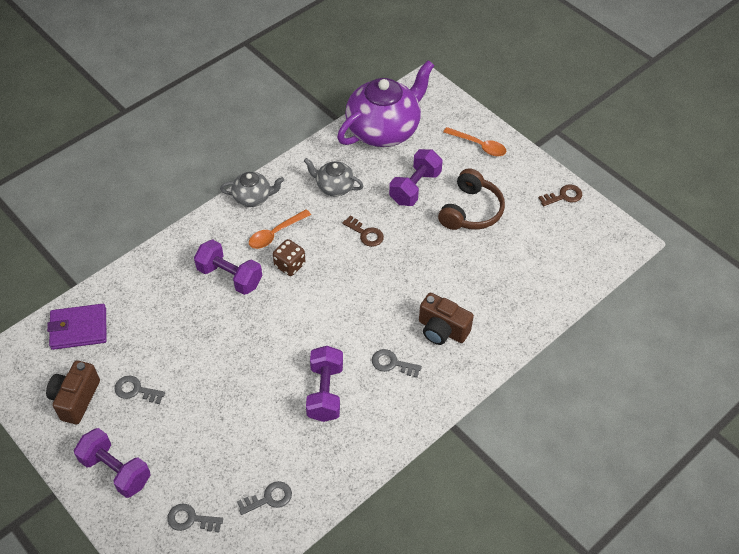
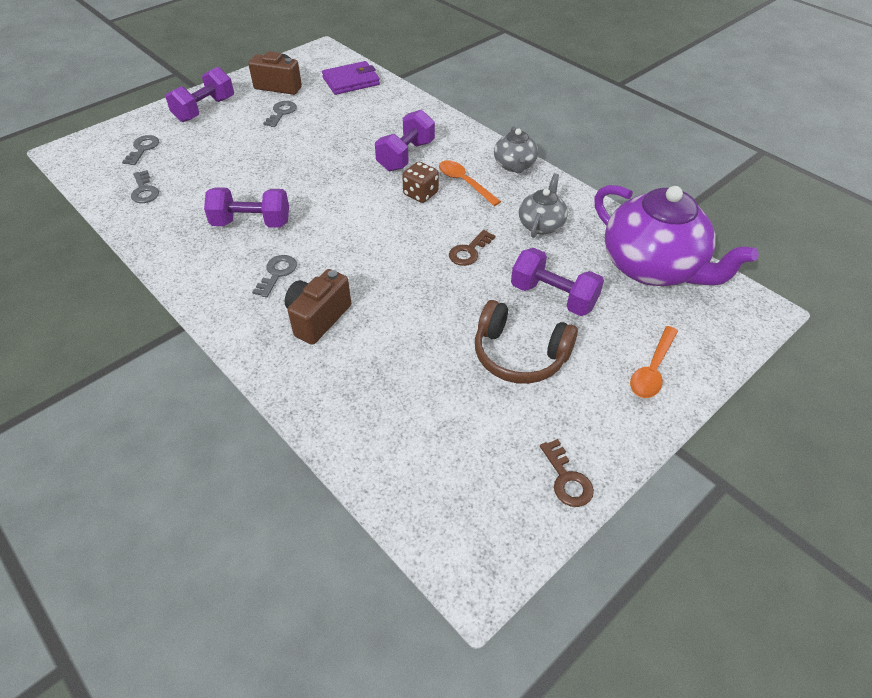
camera: 90 degrees right, 5 degrees down
purple wallet [47,304,107,350] -> purple wallet turned 75 degrees clockwise [322,61,380,95]

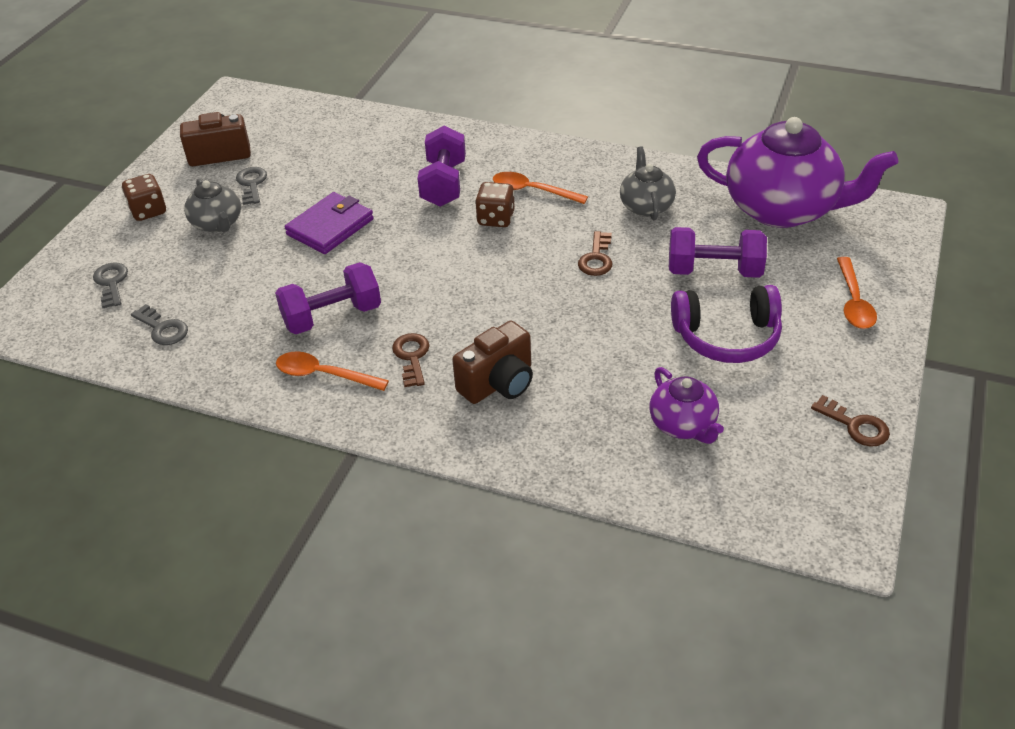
camera: 25 degrees left, 5 degrees down
purple dumbbell [166,67,234,122] -> brown dice [122,174,166,221]
grey key [252,255,297,298] -> brown key [392,333,430,387]
brown camera [285,269,351,345] -> brown camera turned 135 degrees counterclockwise [452,321,533,404]
purple wallet [322,61,380,95] -> purple wallet moved to [285,192,374,254]
brown headphones [475,300,578,384] -> purple headphones [671,285,782,363]
grey teapot [494,126,538,173] -> grey teapot moved to [184,178,241,232]
none -> orange spoon [276,351,389,391]
none -> purple teapot [650,367,724,444]

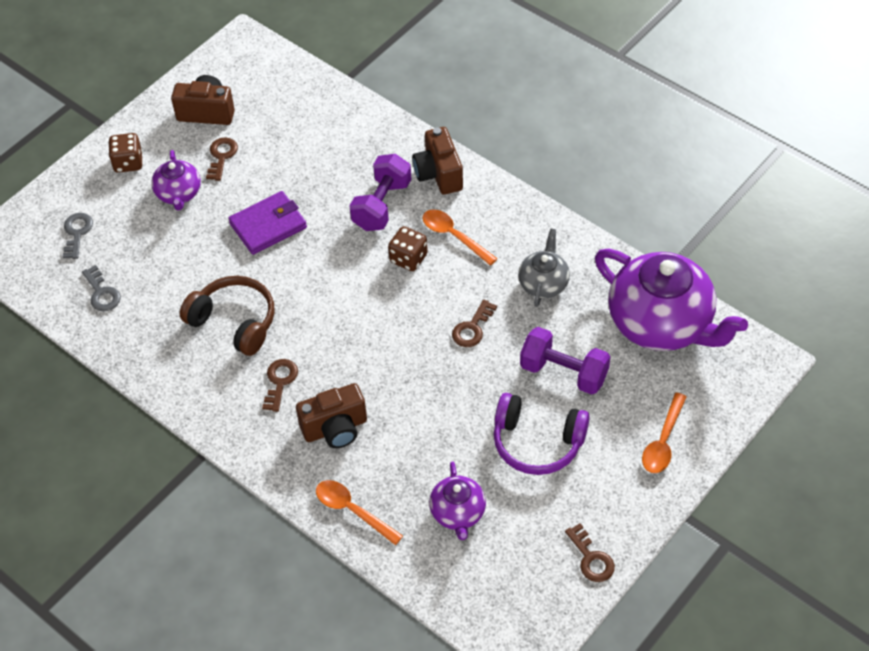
camera: 20 degrees right, 10 degrees up
grey teapot [184,178,241,232] -> purple teapot [151,150,201,211]
grey key [236,167,267,205] -> brown key [206,137,238,181]
purple dumbbell [275,262,381,334] -> brown headphones [180,276,275,356]
orange spoon [276,351,389,391] -> orange spoon moved to [316,480,403,545]
none -> brown camera [412,127,463,195]

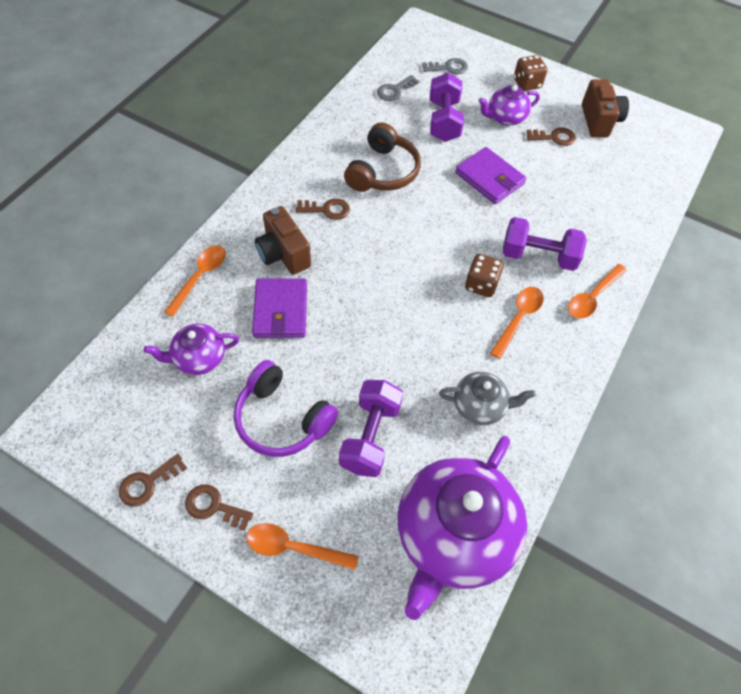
camera: 75 degrees right, 5 degrees up
brown camera [412,127,463,195] -> orange spoon [568,264,627,319]
brown key [452,299,497,347] -> brown key moved to [185,484,253,531]
purple headphones [494,393,590,475] -> purple headphones turned 60 degrees counterclockwise [234,360,338,457]
none -> purple wallet [252,279,307,338]
none -> purple dumbbell [430,73,464,142]

